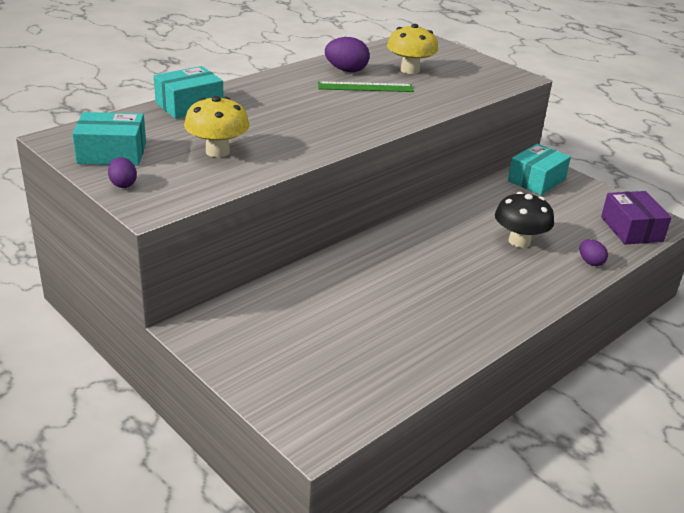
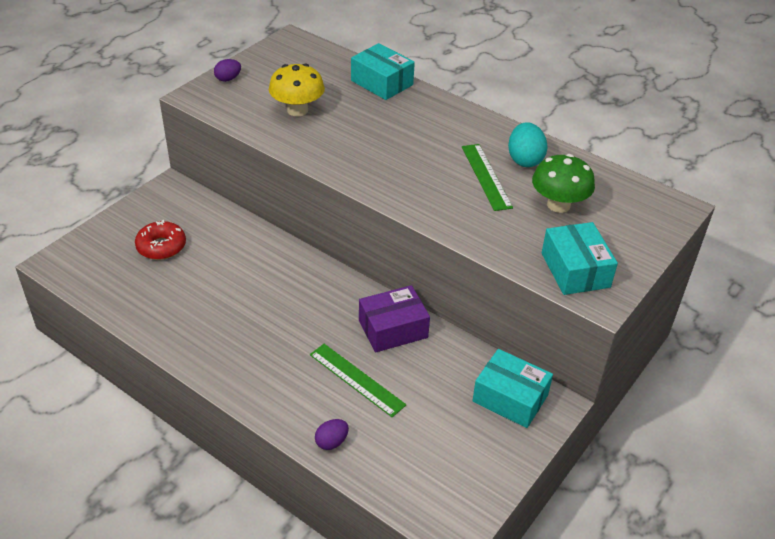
camera: 80 degrees right, 10 degrees up
turquoise box [72,112,146,166] -> turquoise box moved to [542,222,618,295]
purple egg [325,37,370,72] -> turquoise egg [508,122,548,167]
yellow mushroom [387,24,438,74] -> green mushroom [532,154,595,213]
black mushroom [495,192,554,248] -> green ruler [310,344,406,417]
purple box [601,191,672,245] -> purple box moved to [359,285,430,353]
none -> red donut [135,220,186,260]

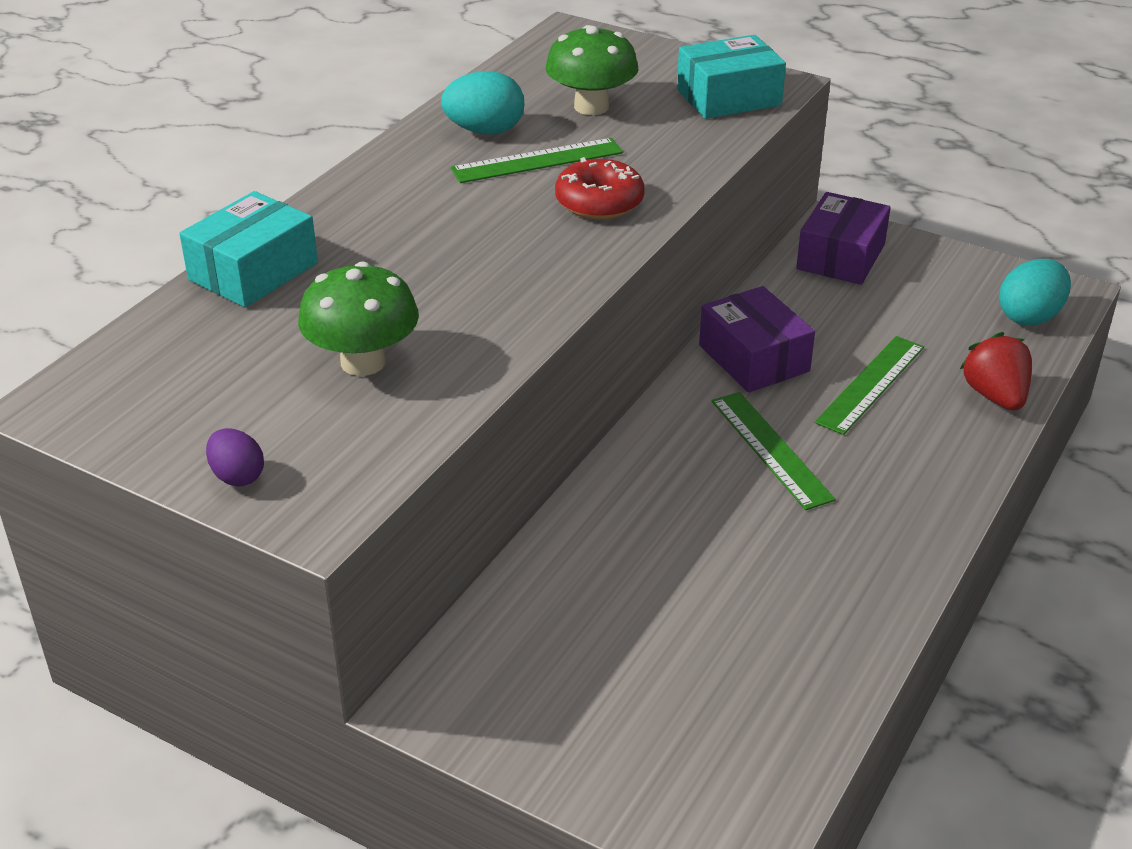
camera: 95 degrees left, 5 degrees down
red donut [135,220,186,260] -> red donut moved to [555,157,645,219]
yellow mushroom [269,64,325,116] -> green mushroom [298,261,419,376]
purple egg [315,419,349,450] -> red strawberry [960,332,1032,411]
turquoise box [472,349,553,428] -> purple box [796,192,891,285]
none -> green ruler [712,392,836,510]
none -> turquoise egg [999,259,1071,326]

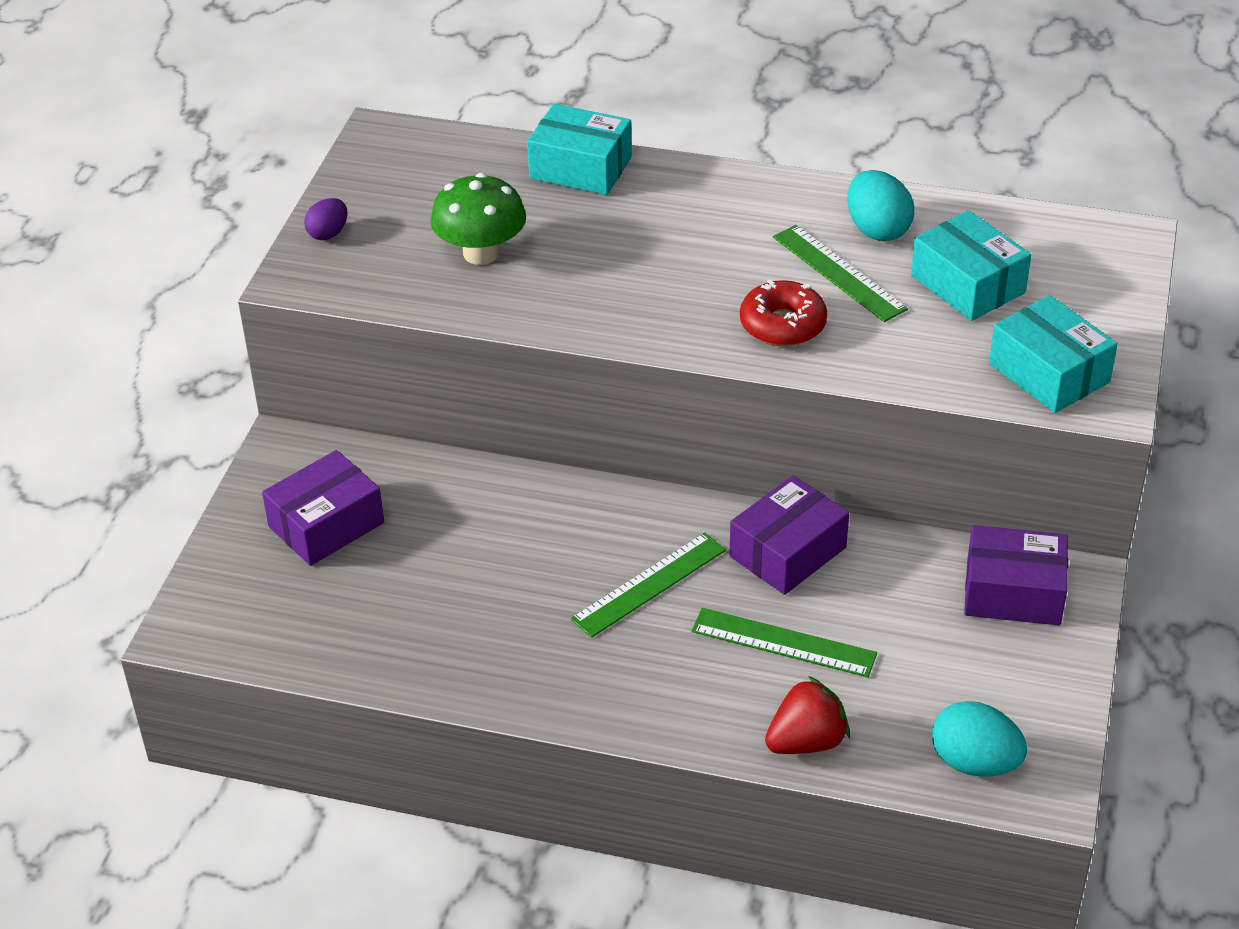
camera: 75 degrees right, 5 degrees up
green mushroom [546,25,639,115] -> turquoise box [911,210,1031,321]
none -> purple box [262,450,384,566]

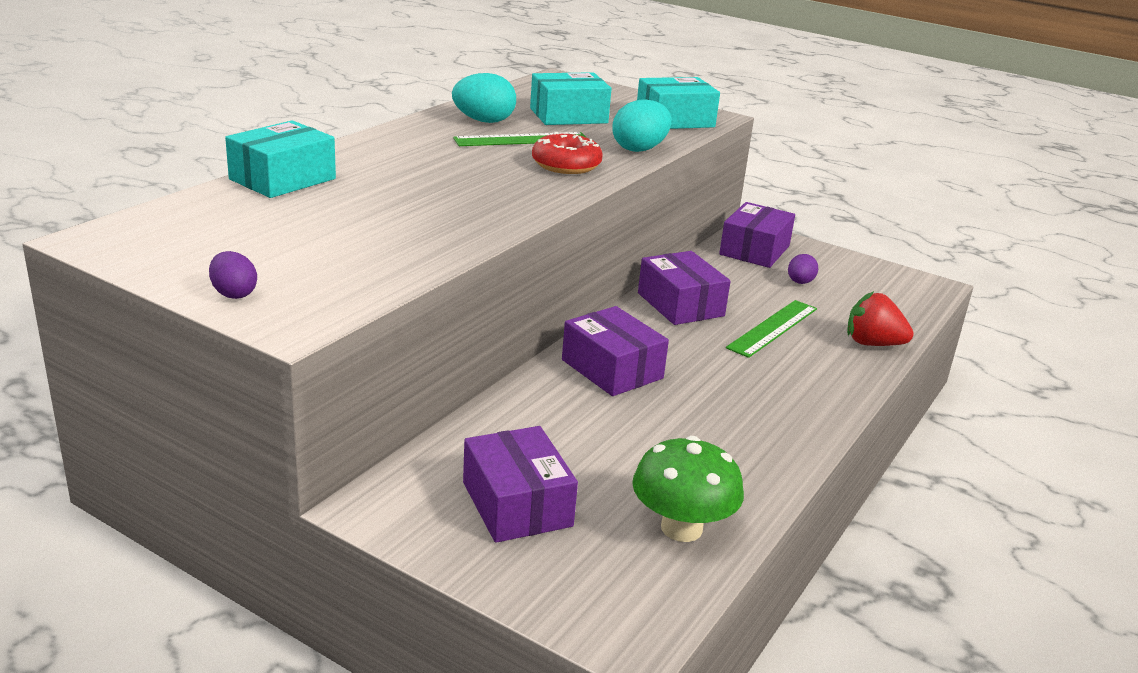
camera: 75 degrees left, 15 degrees down
green mushroom [430,173,526,265] -> green mushroom moved to [632,436,744,542]
green ruler [571,532,726,638] -> none
red strawberry [765,676,850,754] -> red strawberry turned 60 degrees counterclockwise [847,291,914,346]
turquoise egg [932,701,1027,777] -> turquoise egg moved to [612,99,671,152]
none -> purple box [562,306,669,396]
none -> purple egg [788,254,818,284]

